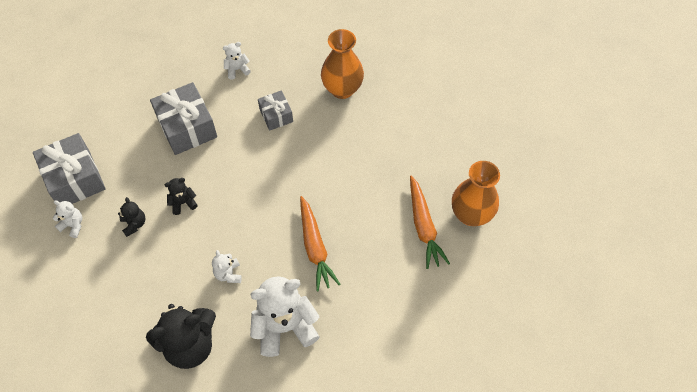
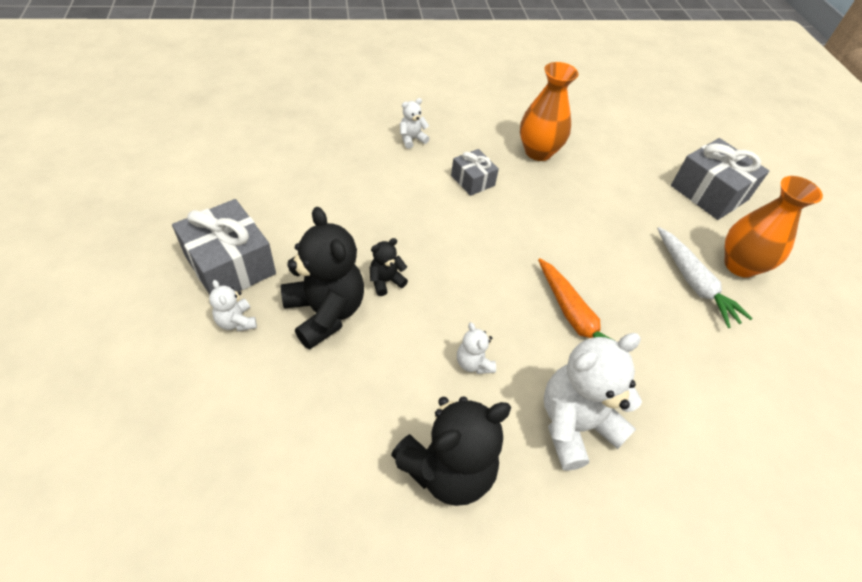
camera: 15 degrees left, 10 degrees down
white teddy bear [53,200,82,238] -> white teddy bear turned 135 degrees counterclockwise [209,280,257,331]
black teddy bear [118,197,146,237] -> black teddy bear [281,207,364,350], size x2.14
grey gift [150,82,217,155] -> grey gift moved to [671,138,769,220]
orange carrot [410,175,450,269] -> white carrot [657,227,753,328]

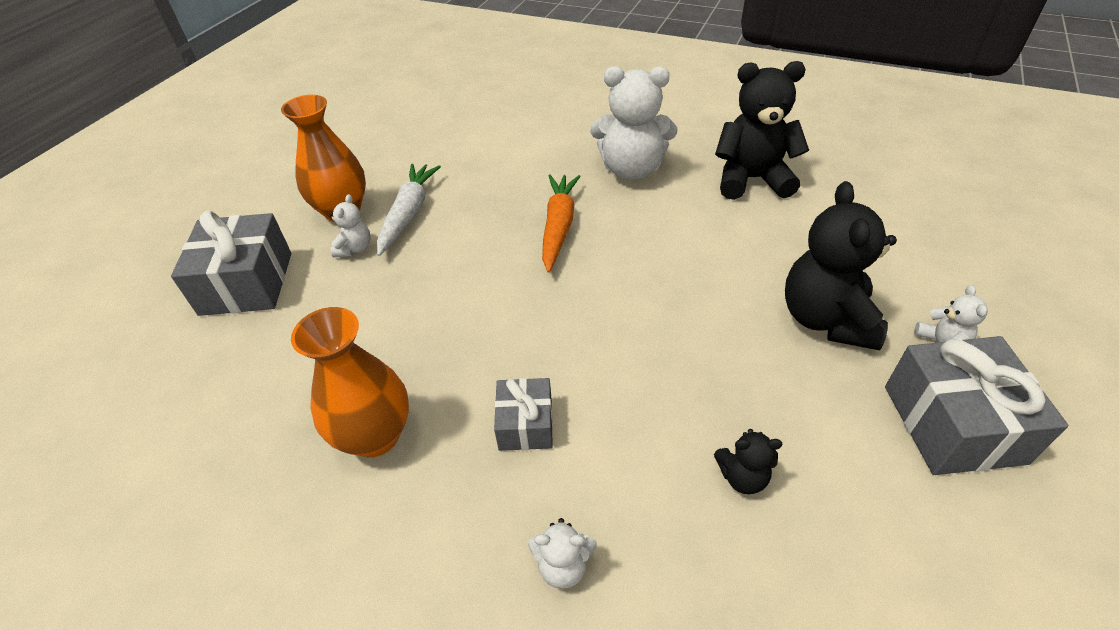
camera: 140 degrees left, 5 degrees down
black teddy bear [370,238,408,296] -> black teddy bear moved to [714,429,782,494]
white teddy bear [457,322,496,374] -> white teddy bear moved to [330,194,371,257]

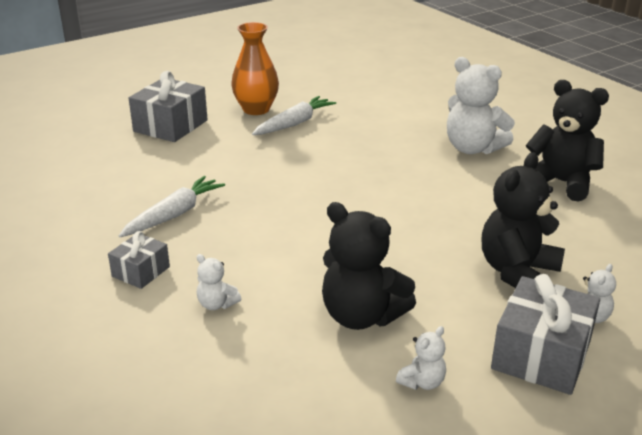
camera: 30 degrees right, 15 degrees down
orange vase [291,307,409,457] -> white carrot [119,176,225,237]
white teddy bear [330,194,371,257] -> white teddy bear moved to [396,326,446,390]
grey gift [494,378,553,451] -> grey gift moved to [108,231,170,289]
orange carrot [542,175,581,273] -> none
black teddy bear [714,429,782,494] -> black teddy bear [322,202,416,330], size x2.14

